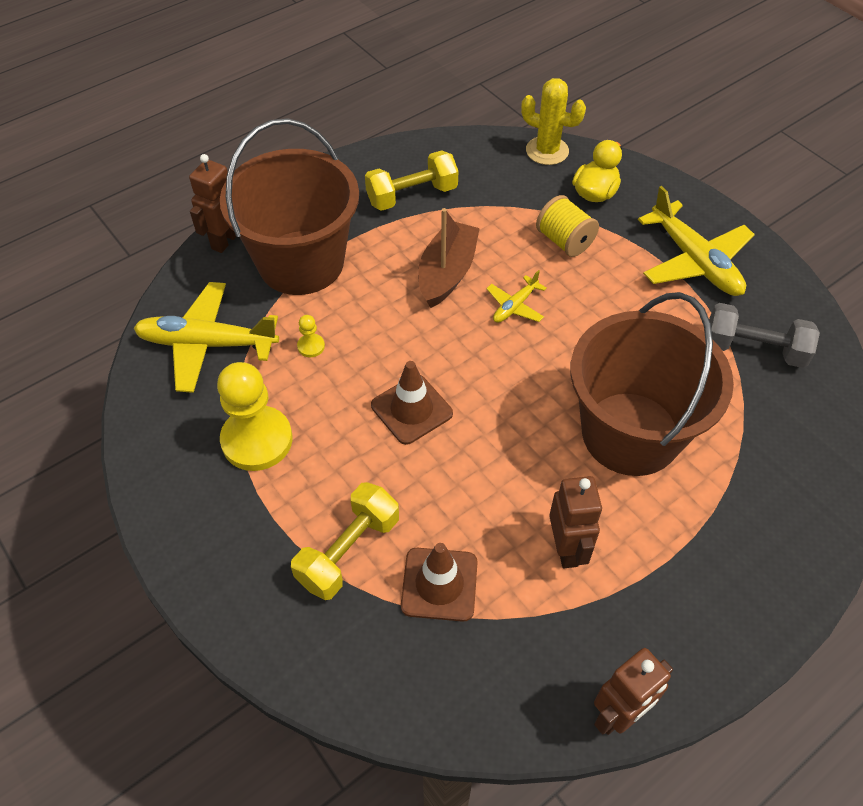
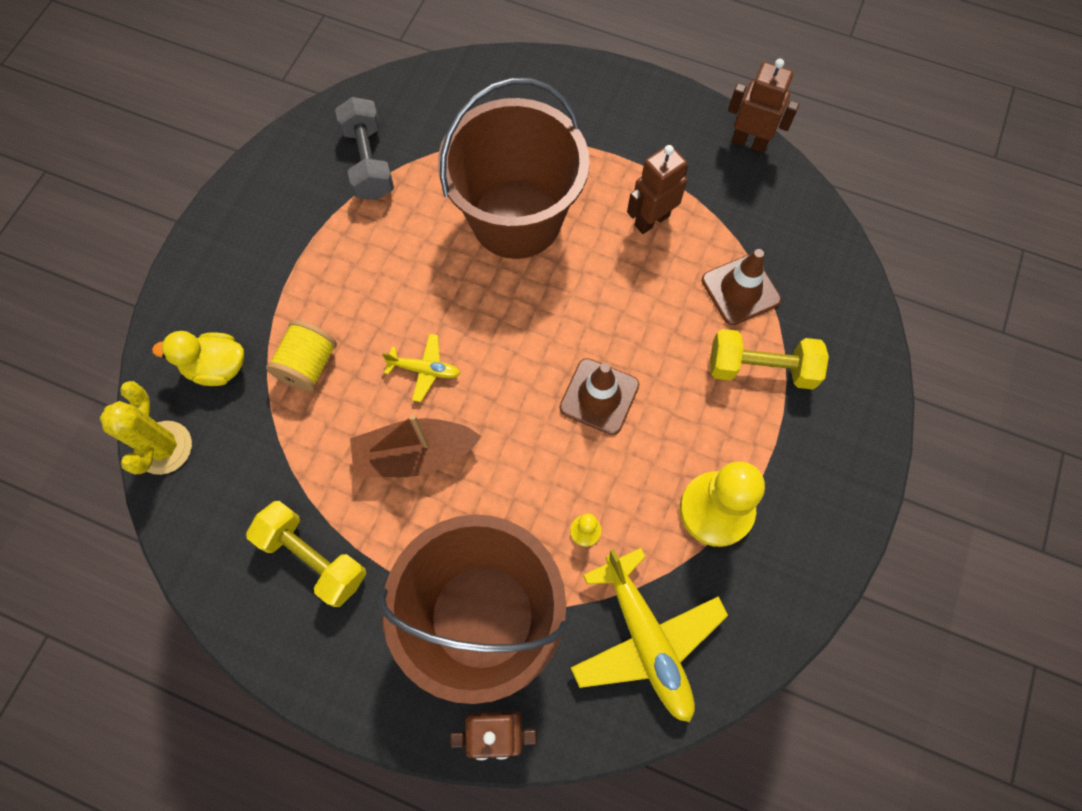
camera: 120 degrees left, 15 degrees up
yellow plane [638,186,755,296] -> none

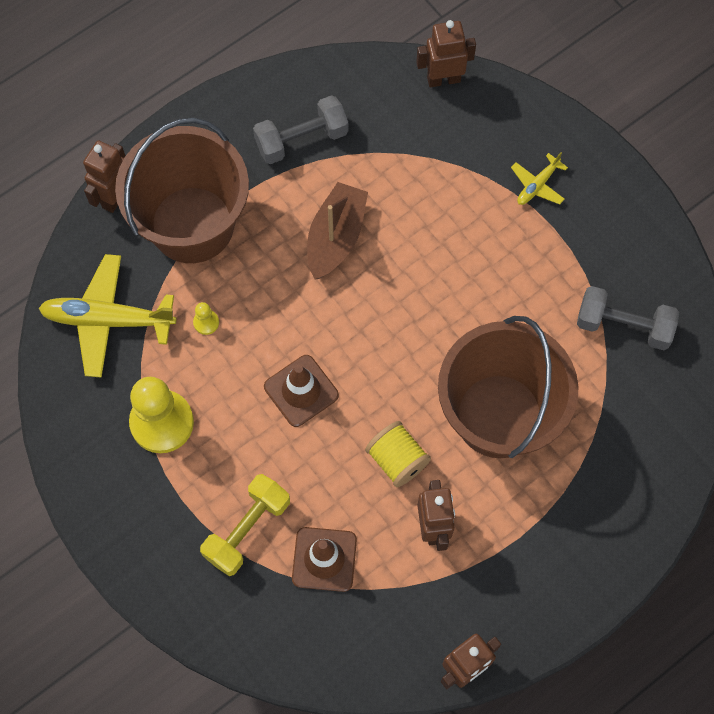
camera: 120 degrees right, 0 degrees up
yellow cactus [100,381,192,475] -> brown robot [416,20,476,87]
yellow duck [152,331,244,386] -> none
yellow dumbbell [246,501,366,607] -> grey dumbbell [253,95,348,164]
yellow spool [266,320,337,391] -> yellow spool moved to [365,421,431,487]
yellow plane [382,334,461,402] -> yellow plane moved to [511,152,568,205]

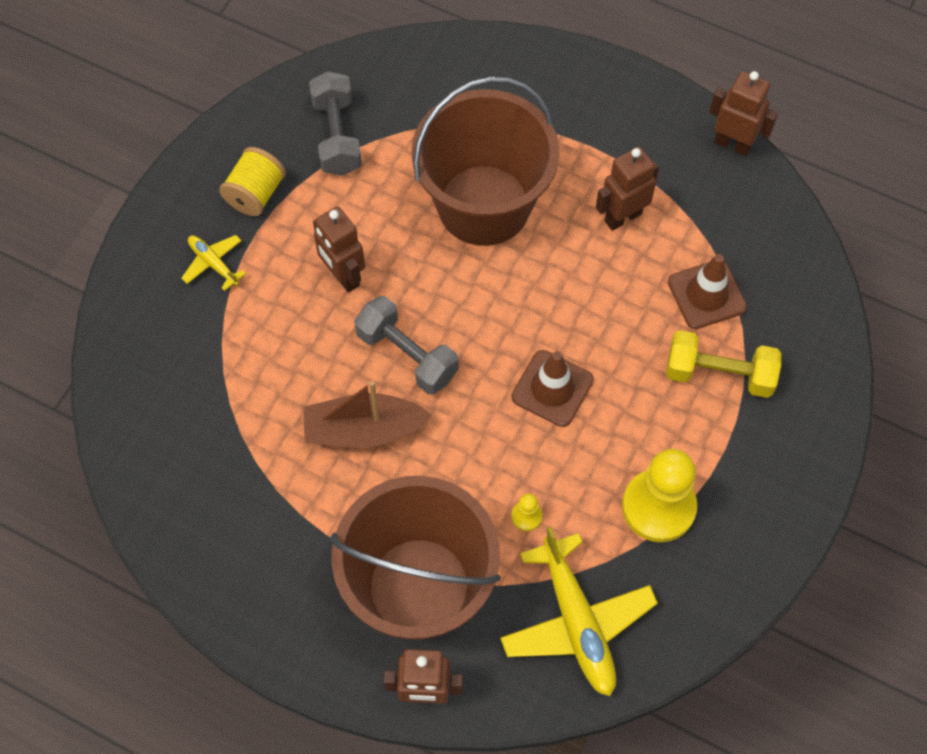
camera: 115 degrees left, 5 degrees down
grey dumbbell [253,95,348,164] -> grey dumbbell moved to [354,296,459,394]
yellow spool [365,421,431,487] -> yellow spool moved to [219,147,286,216]
brown robot [416,20,476,87] -> brown robot moved to [313,206,365,293]
yellow plane [511,152,568,205] -> yellow plane turned 150 degrees counterclockwise [181,235,247,291]

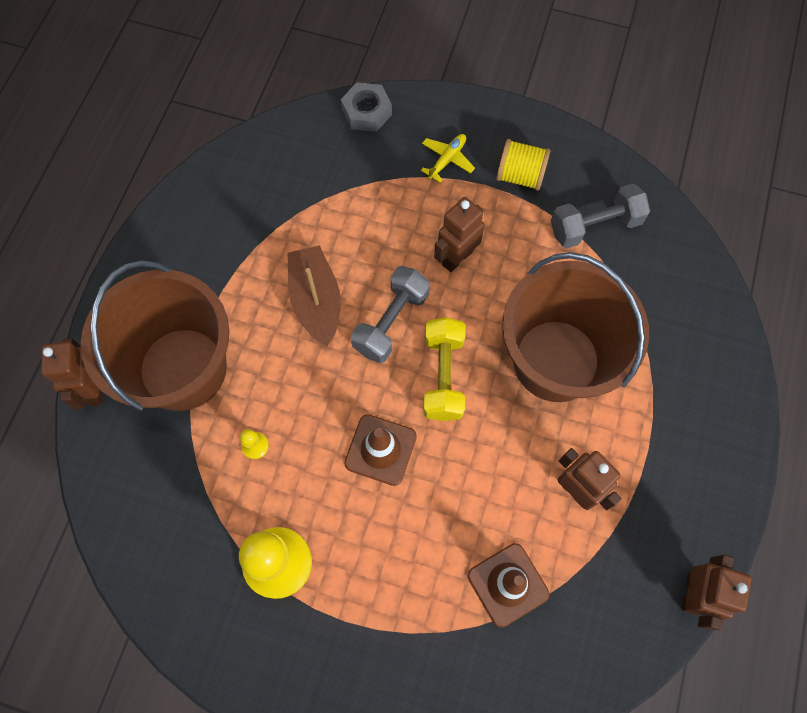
camera: 80 degrees right, 5 degrees up
yellow plane [500,526,658,696] -> none
yellow dumbbell [666,330,781,398] -> yellow dumbbell moved to [424,317,465,421]
none -> grey nut [341,82,392,132]

